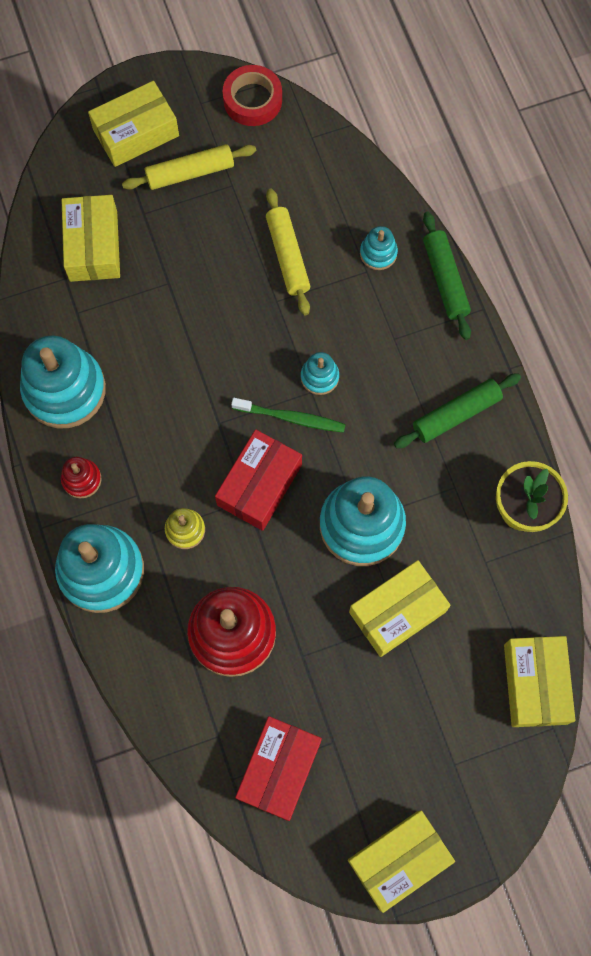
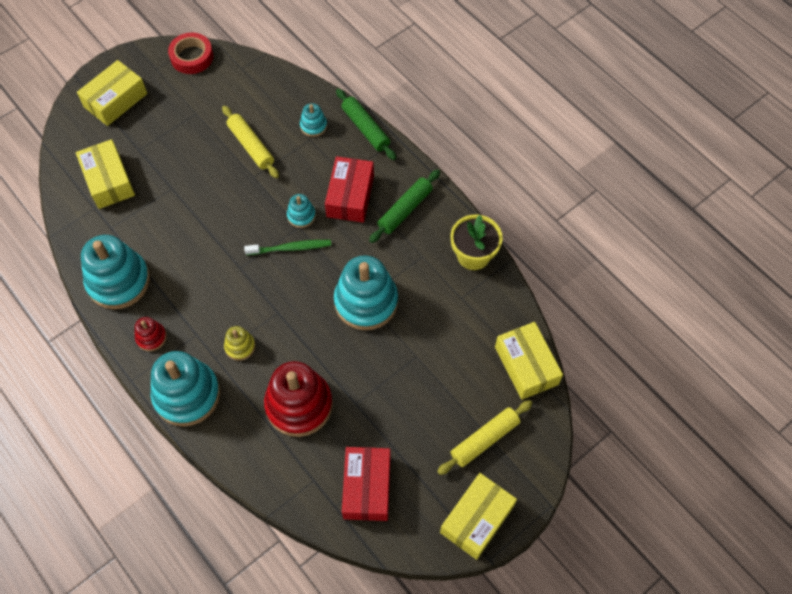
camera: 20 degrees left, 10 degrees down
yellow rolling pin [122,144,256,190] -> yellow rolling pin moved to [437,400,533,475]
red box [215,429,302,531] -> red box moved to [325,156,374,223]
yellow box [349,560,451,657] -> none

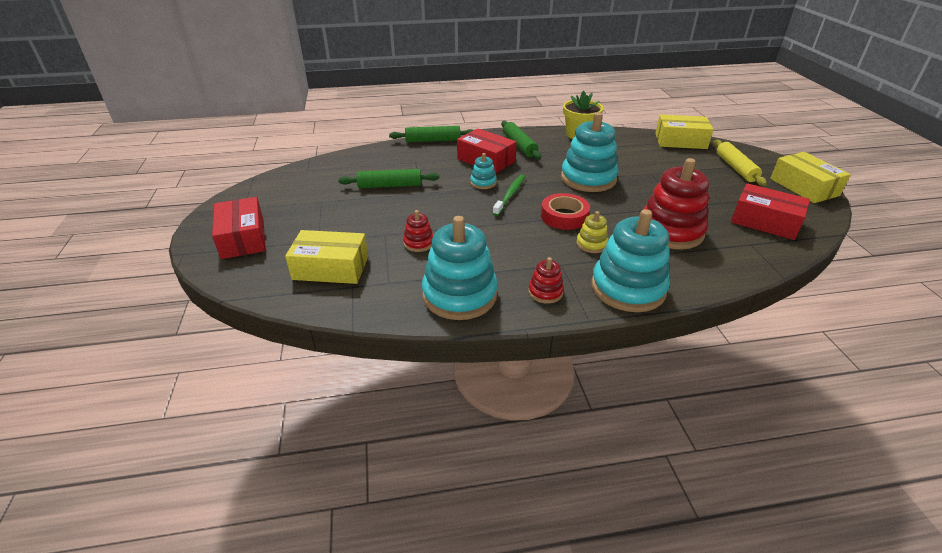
camera: 60 degrees left, 25 degrees down
yellow box [77,60,147,126] -> red box [212,197,266,259]
red tape [168,32,213,74] -> red tape moved to [541,193,590,230]
yellow rolling pin [222,106,279,178] -> green rolling pin [338,169,439,188]
turquoise stacking toy [300,103,327,137] -> none
none -> red stacking toy [403,210,433,252]

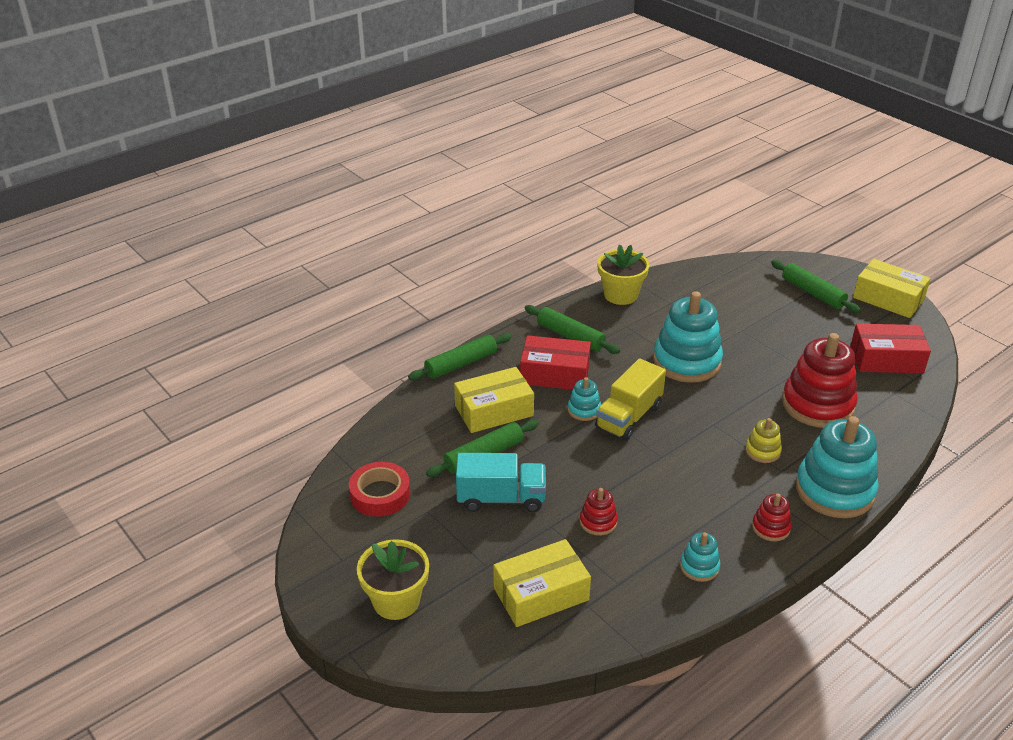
camera: 30 degrees left, 0 degrees up
red box [212,197,266,259] -> yellow flower pot [357,539,429,620]
turquoise stacking toy [422,216,498,320] -> turquoise stacking toy [680,532,720,582], size x0.47
green toothbrush [493,175,525,216] -> yellow truck [595,358,666,441]
red tape [541,193,590,230] -> red tape moved to [349,462,410,517]
yellow box [655,115,714,149] -> yellow box moved to [454,367,534,433]
yellow rolling pin [714,139,767,186] -> green rolling pin [771,260,861,313]
none -> turquoise truck [456,453,546,512]

